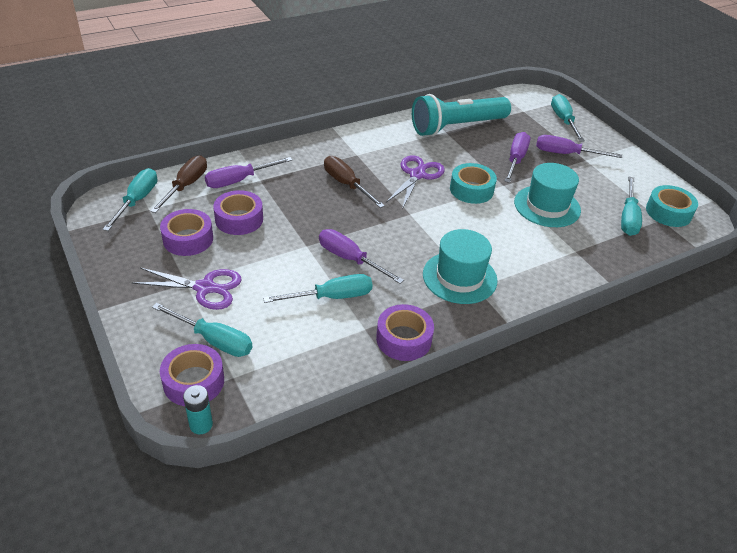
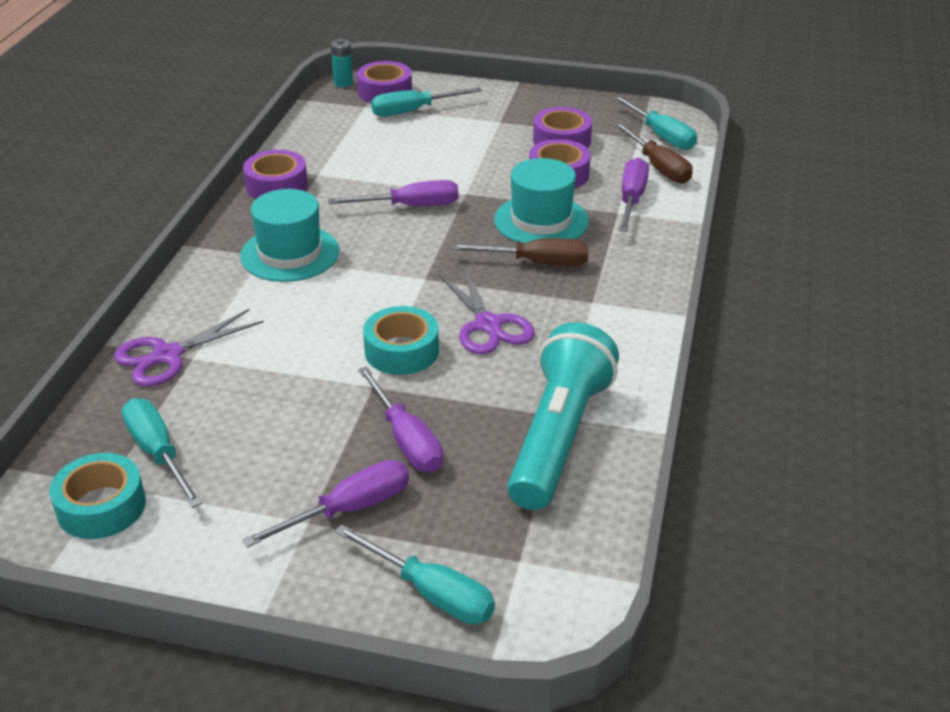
camera: 135 degrees right, 5 degrees down
purple scissors [132,268,242,310] -> purple scissors moved to [114,309,264,387]
turquoise screwdriver [263,274,373,303] -> none
turquoise hat [514,163,581,227] -> turquoise hat moved to [494,158,589,243]

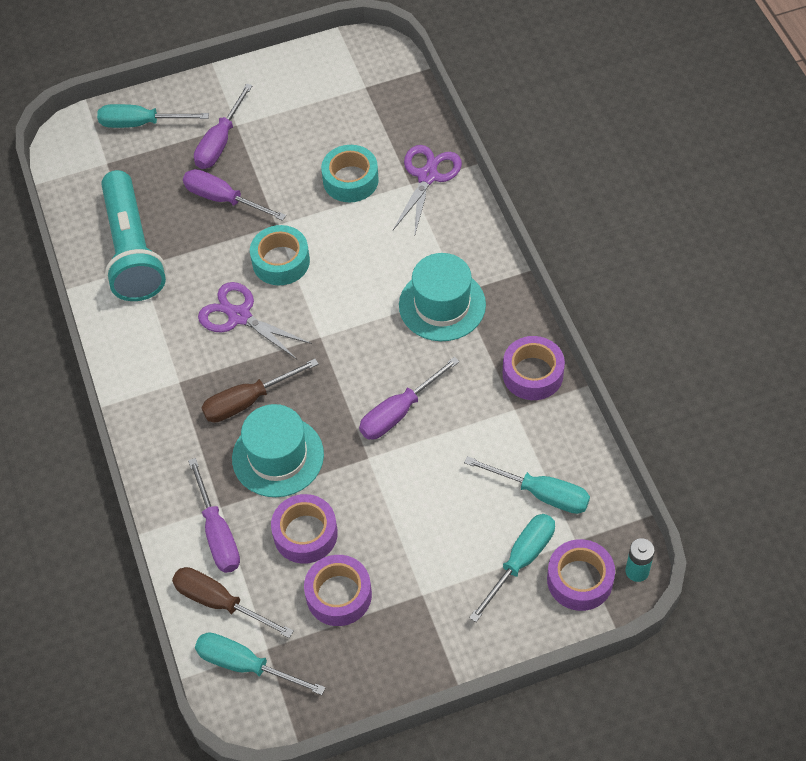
camera: 150 degrees right, 20 degrees up
turquoise tape [50,453,146,539] -> turquoise tape moved to [321,145,379,202]
turquoise screwdriver [122,398,203,508] -> turquoise screwdriver moved to [464,456,590,514]

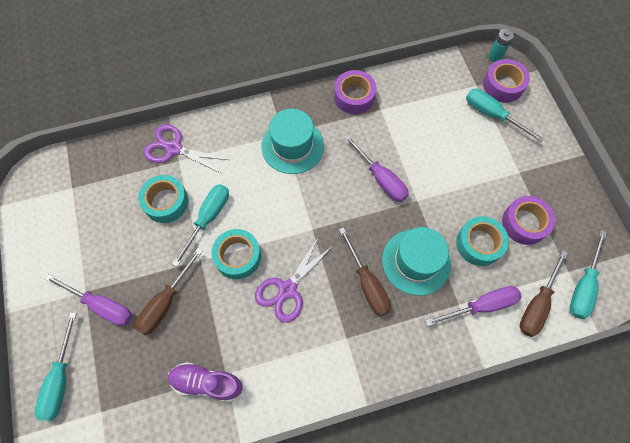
camera: 90 degrees left, 10 degrees up
turquoise flashlight [101,170,166,301] -> purple shoe [168,362,244,402]
purple screwdriver [183,169,286,221] -> brown screwdriver [135,248,202,335]
purple tape [271,494,338,564] -> turquoise tape [456,216,509,266]
turquoise screwdriver [464,456,590,514] -> turquoise screwdriver moved to [172,184,229,267]

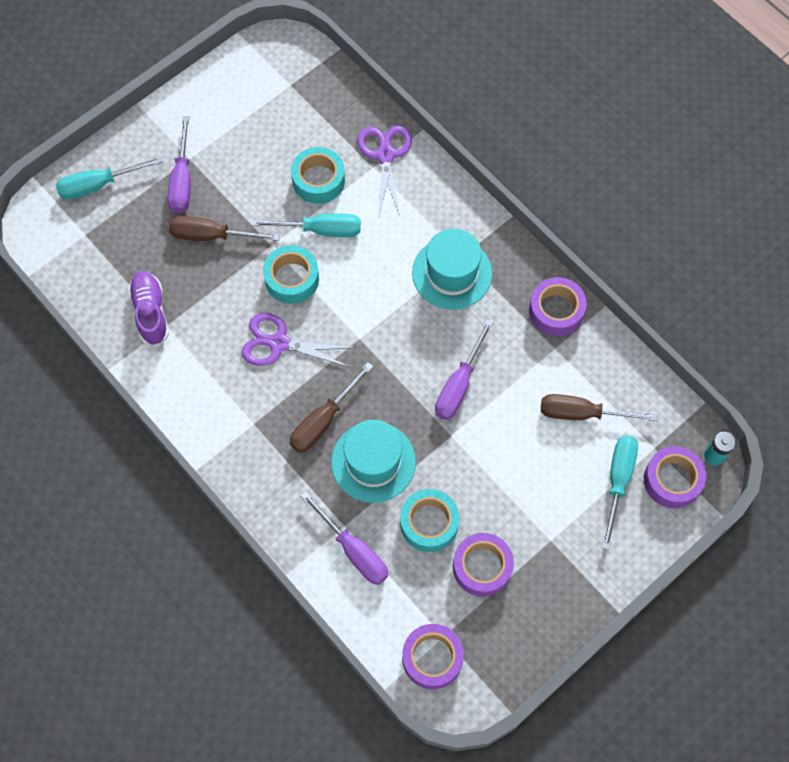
camera: 65 degrees right, 0 degrees up
brown screwdriver [520,250,568,337] -> brown screwdriver moved to [541,394,658,421]
turquoise screwdriver [570,230,607,319] -> purple tape [402,624,464,689]

